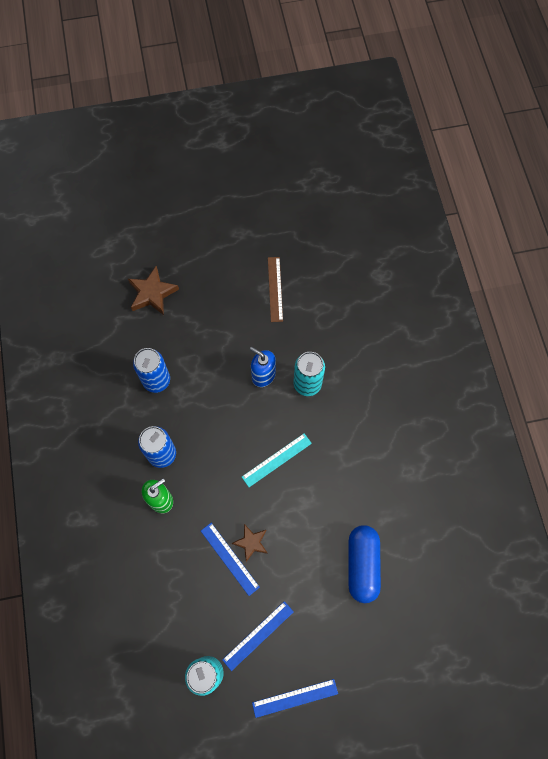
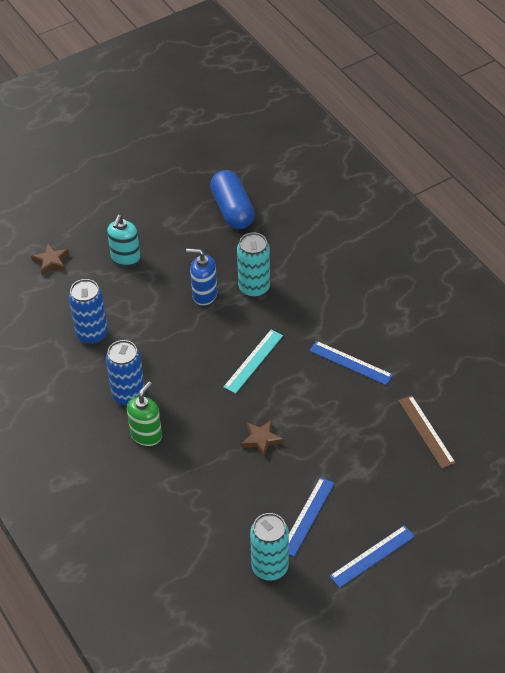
camera: 20 degrees left, 20 degrees down
brown star [128,266,179,315] -> brown star [31,244,69,275], size x0.65
blue ruler [201,523,260,596] -> blue ruler moved to [309,341,393,385]
brown ruler [268,257,283,322] -> brown ruler moved to [399,395,456,468]
blue capsule [349,525,381,603] -> blue capsule moved to [210,170,255,229]
none -> turquoise soap dispenser [107,215,140,267]

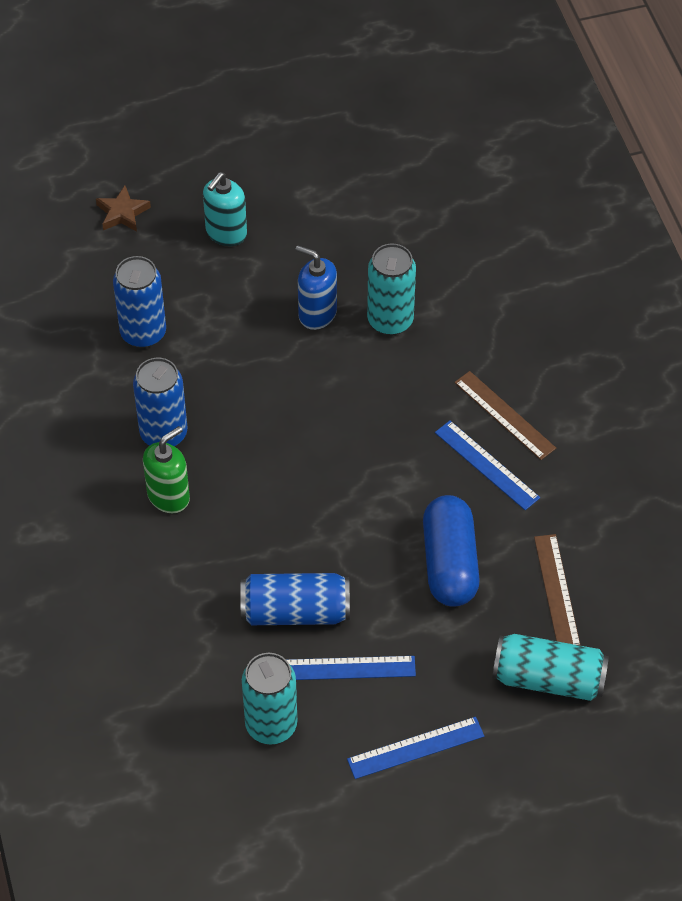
camera: 15 degrees right, 5 degrees up
blue capsule [210,170,255,229] -> blue capsule moved to [423,495,480,607]
turquoise ruler [224,329,283,394] -> none
brown star [241,420,283,457] -> none
blue ruler [289,477,335,557] -> blue ruler turned 45 degrees clockwise [286,656,416,680]
none -> blue can [240,573,350,625]
none -> brown ruler [454,371,556,460]
none -> turquoise can [492,634,609,701]

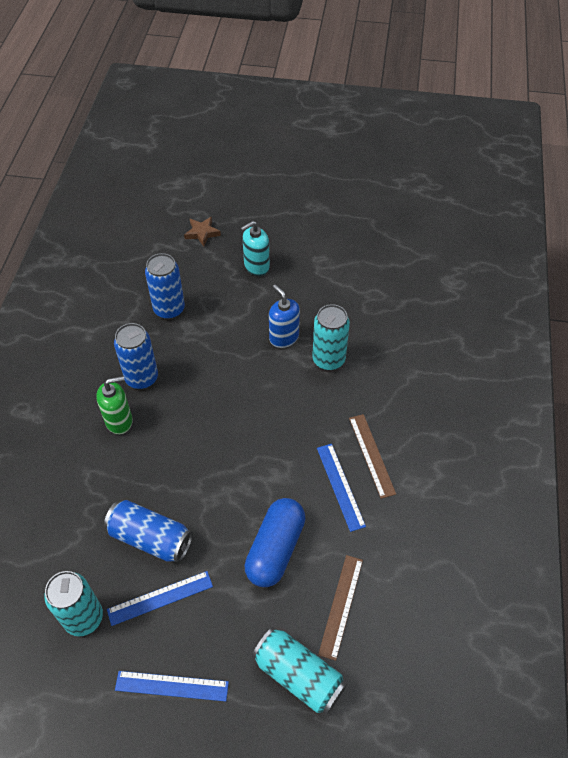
camera: 25 degrees right, 0 degrees up
blue ruler [286,656,416,680] -> blue ruler turned 45 degrees counterclockwise [107,571,213,626]

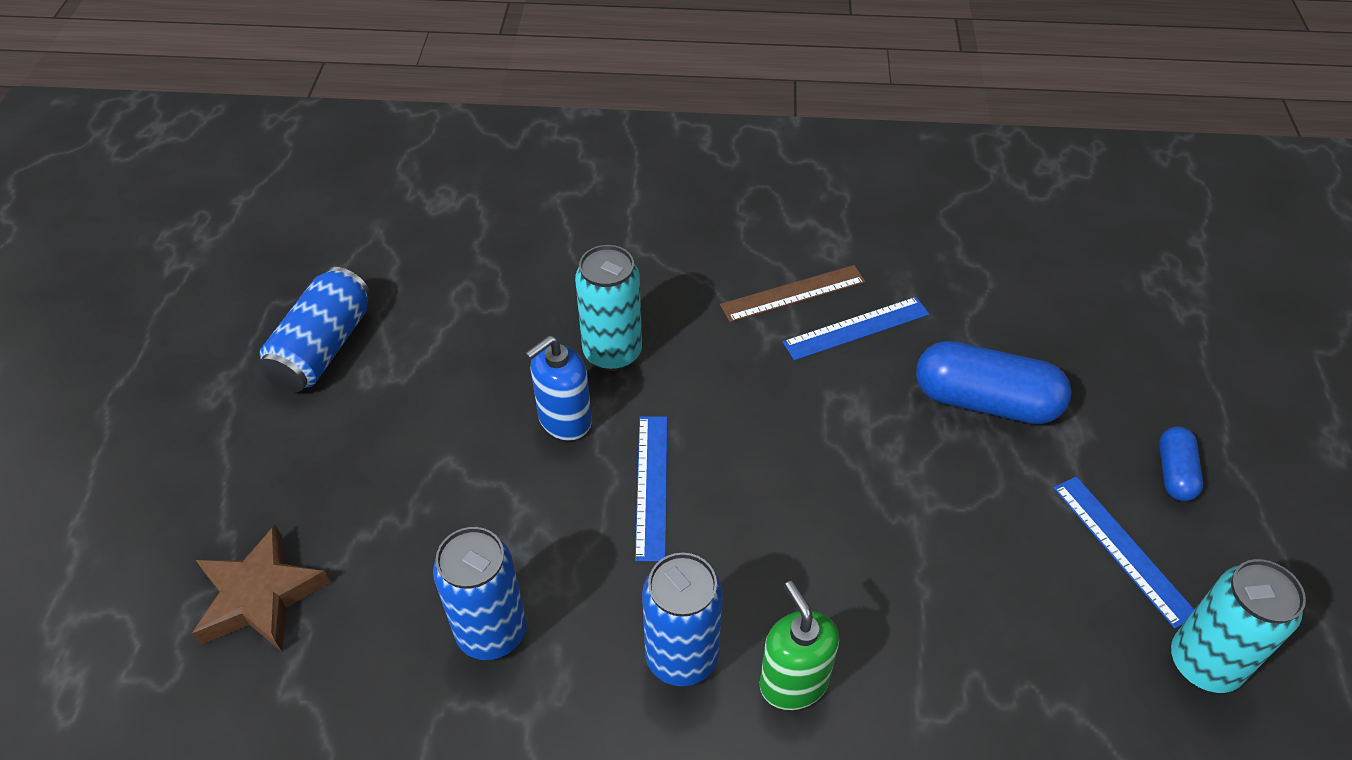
camera: 95 degrees left, 5 degrees down
blue can [104,500,193,563] -> blue can moved to [259,267,370,392]
blue ruler [115,671,229,702] -> blue ruler moved to [635,416,667,561]
brown star [184,217,221,247] -> brown star [192,524,331,652], size x1.55
turquoise soap dispenser [241,221,270,276] -> none
turquoise can [252,627,347,714] -> none
brown ruler [318,555,363,661] -> none
none -> blue capsule [1159,426,1203,501]

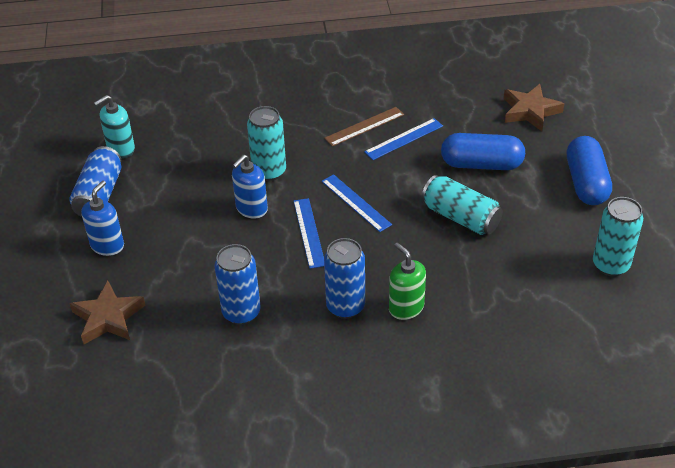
camera: 10 degrees left, 5 degrees down
blue ruler [1054,476,1195,629] -> blue ruler moved to [322,174,392,232]
blue capsule [1159,426,1203,501] -> blue capsule [567,136,612,205], size x1.89
none -> blue soap dispenser [81,180,124,256]
none -> turquoise soap dispenser [94,95,135,158]
none -> turquoise can [421,175,503,235]
none -> brown star [504,84,564,131]

